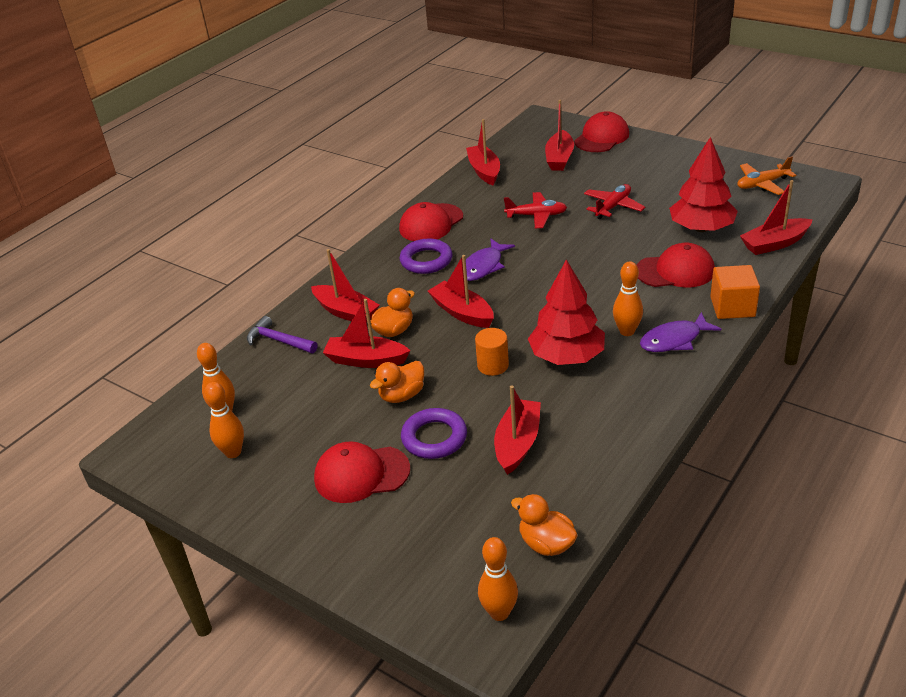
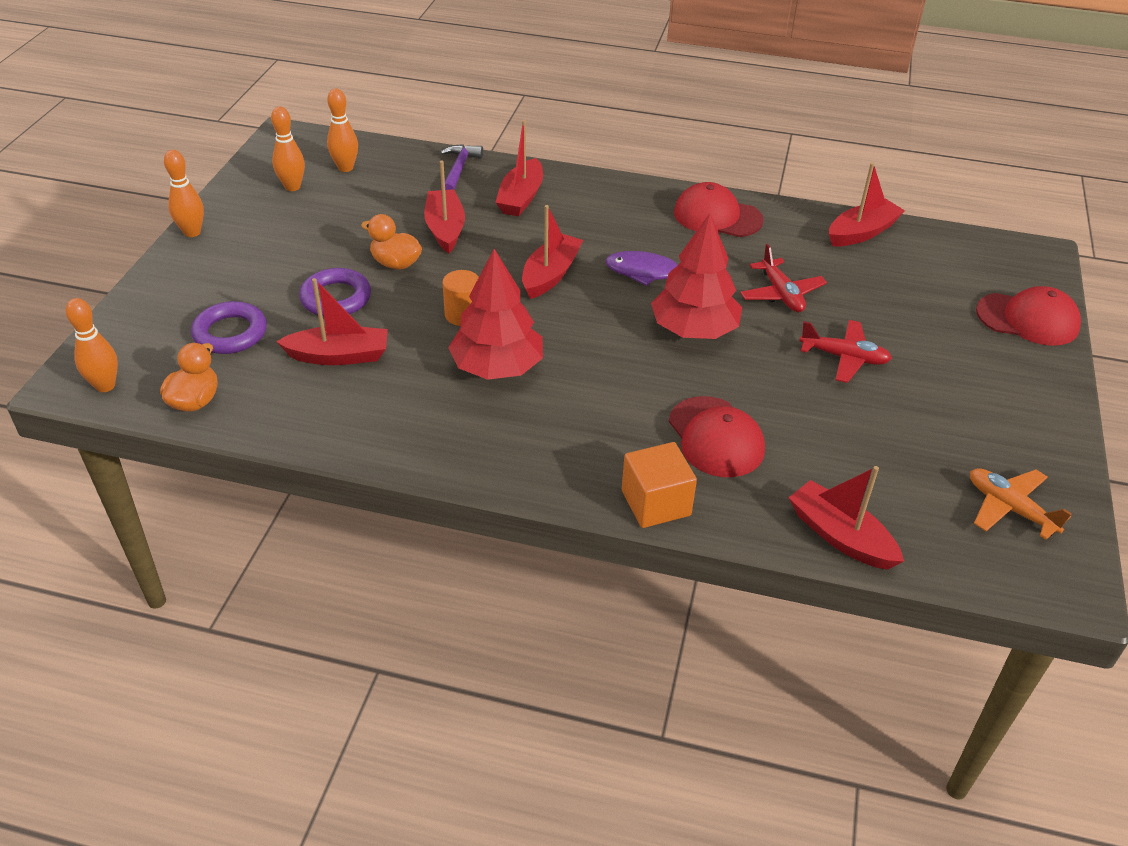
camera: 65 degrees right, 5 degrees up
red cap [314,441,410,503] -> none
orange duck [371,288,415,337] -> none
purple ring [400,239,453,274] -> purple ring moved to [191,301,267,354]
red boat [545,100,574,171] -> none
orange bowling pin [613,261,643,336] -> orange bowling pin moved to [164,150,204,237]
purple fish [640,312,721,352] -> none
red tree [669,137,738,232] -> red tree moved to [651,213,742,339]

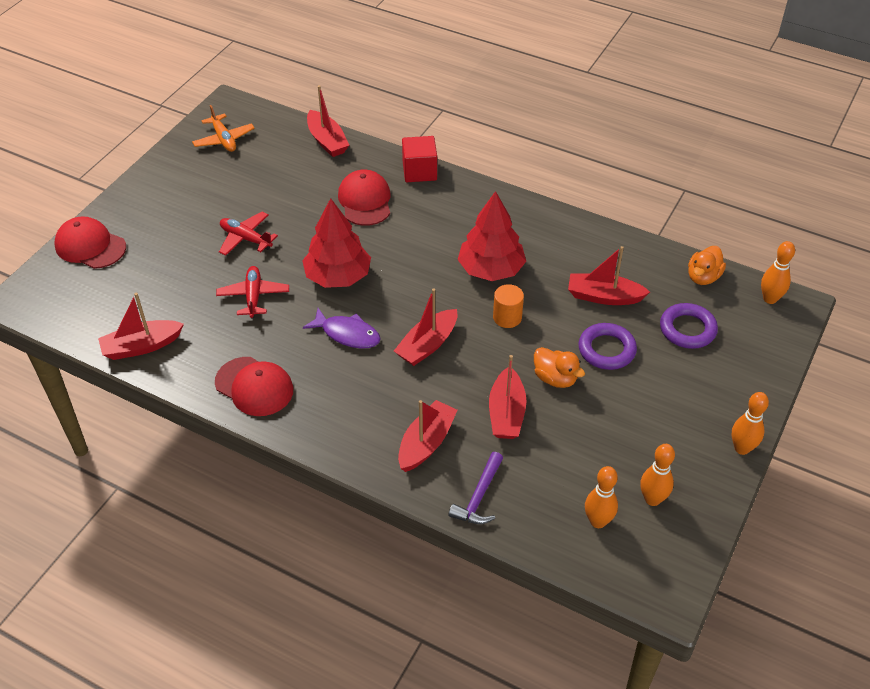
camera: 165 degrees left, 5 degrees up
orange cube [622,442,697,528] -> red cube [402,136,437,182]

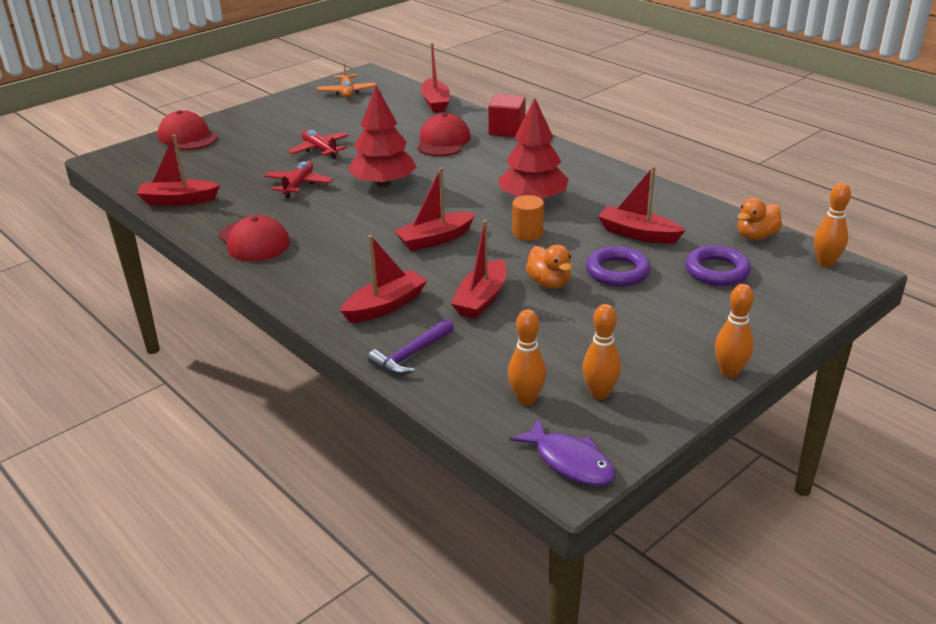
camera: 20 degrees right, 15 degrees down
purple fish [303,308,381,349] -> purple fish moved to [509,418,615,486]

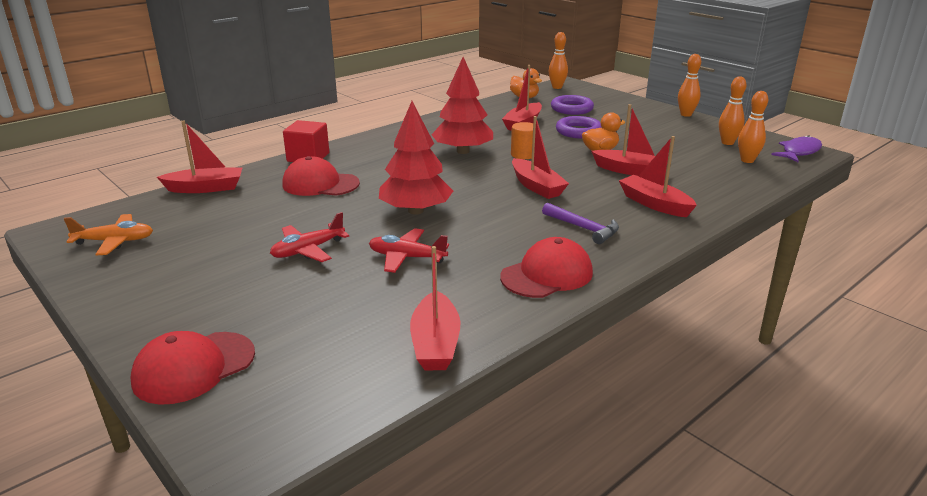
camera: 90 degrees left, 5 degrees down
purple hammer [368,319,454,375] -> purple hammer moved to [542,202,619,244]

